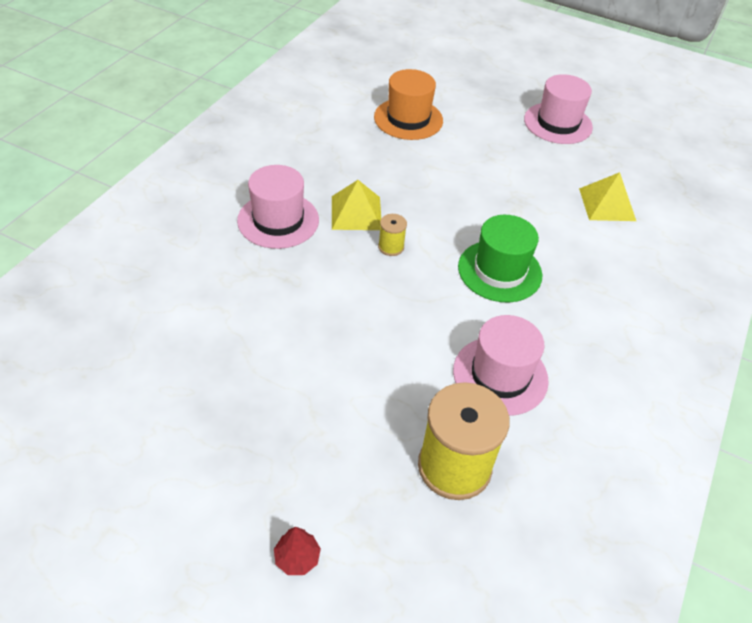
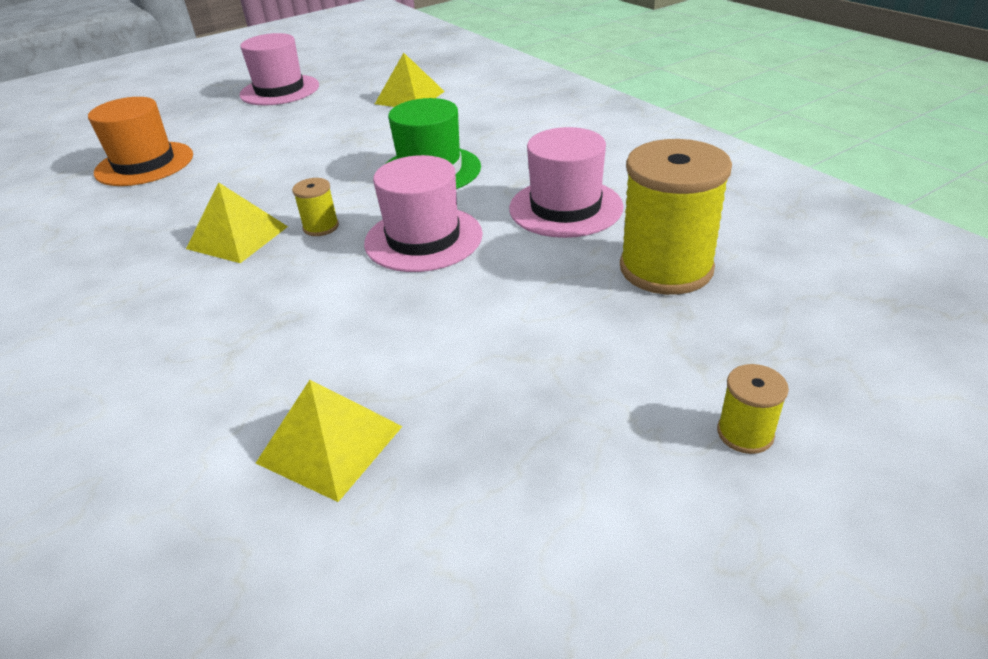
camera: 55 degrees left, 10 degrees down
pink hat [237,165,319,249] -> pink hat moved to [364,155,483,272]
red tree [274,527,321,575] -> yellow spool [717,364,789,454]
none -> yellow pyramid [256,380,403,502]

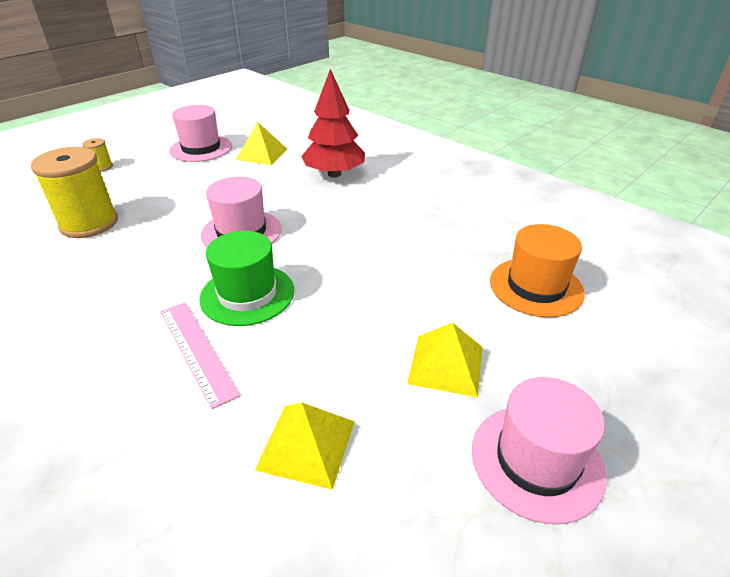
camera: 165 degrees right, 0 degrees up
yellow pyramid [186,183,288,263] -> yellow pyramid moved to [407,323,483,397]
yellow spool [292,178,339,236] -> none
pink hat [509,127,624,238] -> pink hat moved to [169,105,232,162]
none -> pink ruler [160,302,241,409]
none -> red tree [301,69,365,177]

